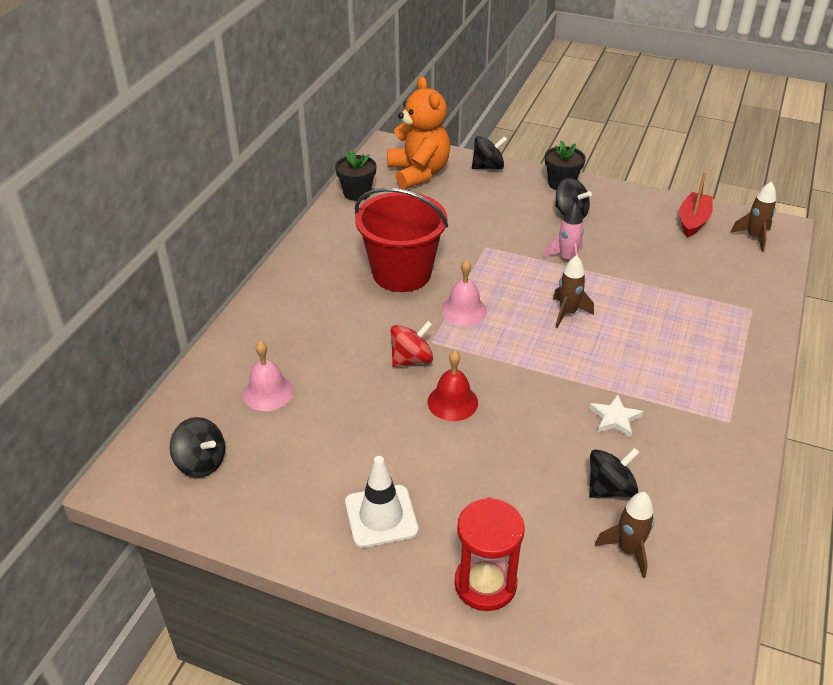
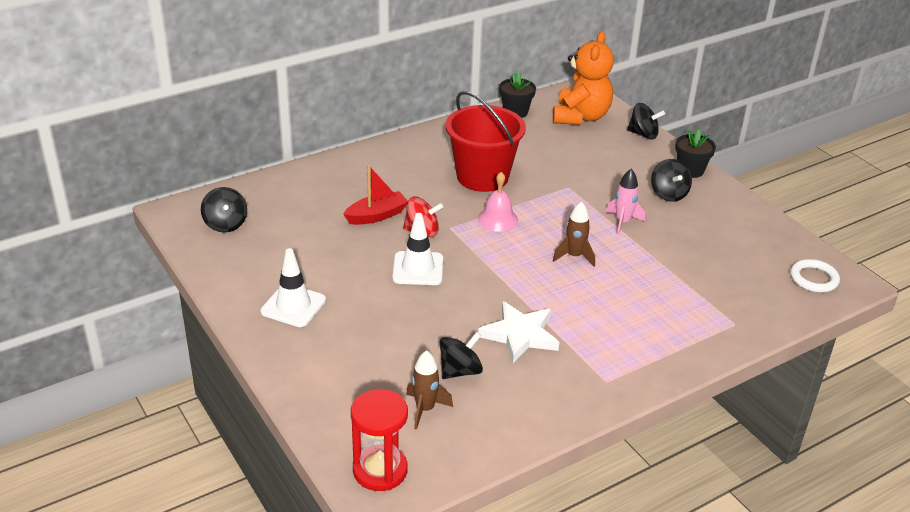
camera: 35 degrees right, 5 degrees down
pink bell [243,341,294,411] -> none
red bell [428,351,478,421] -> white traffic cone [392,213,443,285]
red hourglass [455,498,525,611] -> red hourglass moved to [351,389,408,491]
white star [589,394,644,438] -> white star [478,301,559,363], size x1.70
black spinning top [589,448,640,498] -> black spinning top turned 45 degrees counterclockwise [440,332,483,379]
red boat [679,171,713,237] -> red boat moved to [343,165,408,225]
brown rocket [730,181,776,252] -> white ring [790,259,840,293]

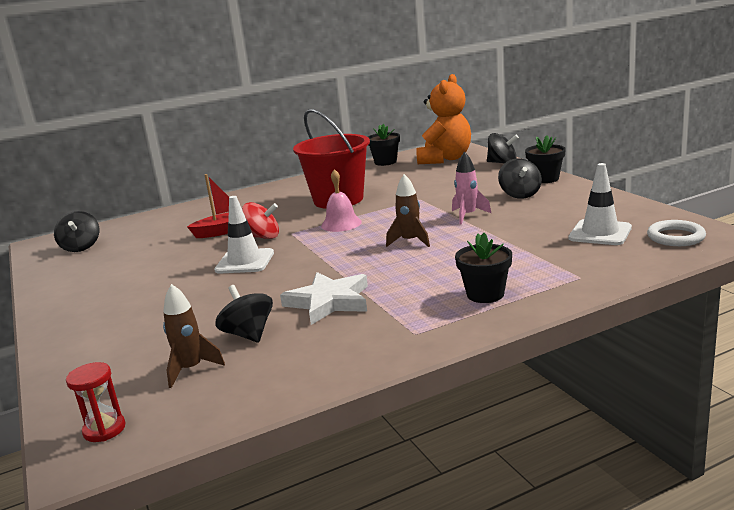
camera: 10 degrees right, 15 degrees down
white traffic cone [260,248,326,327] -> white traffic cone moved to [569,163,632,245]
red hourglass [351,389,408,491] -> red hourglass [66,362,126,442], size x0.60
black spinning top [440,332,483,379] -> black spinning top turned 90 degrees counterclockwise [215,285,273,343]
none -> black flower pot [455,233,512,303]

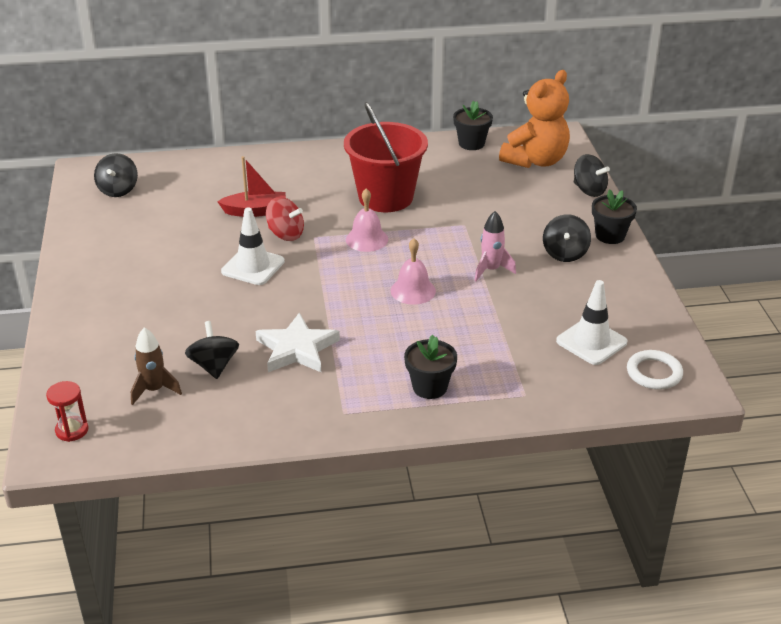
camera: 15 degrees right, 15 degrees up
brown rocket [386,174,430,247] -> pink bell [391,238,436,305]

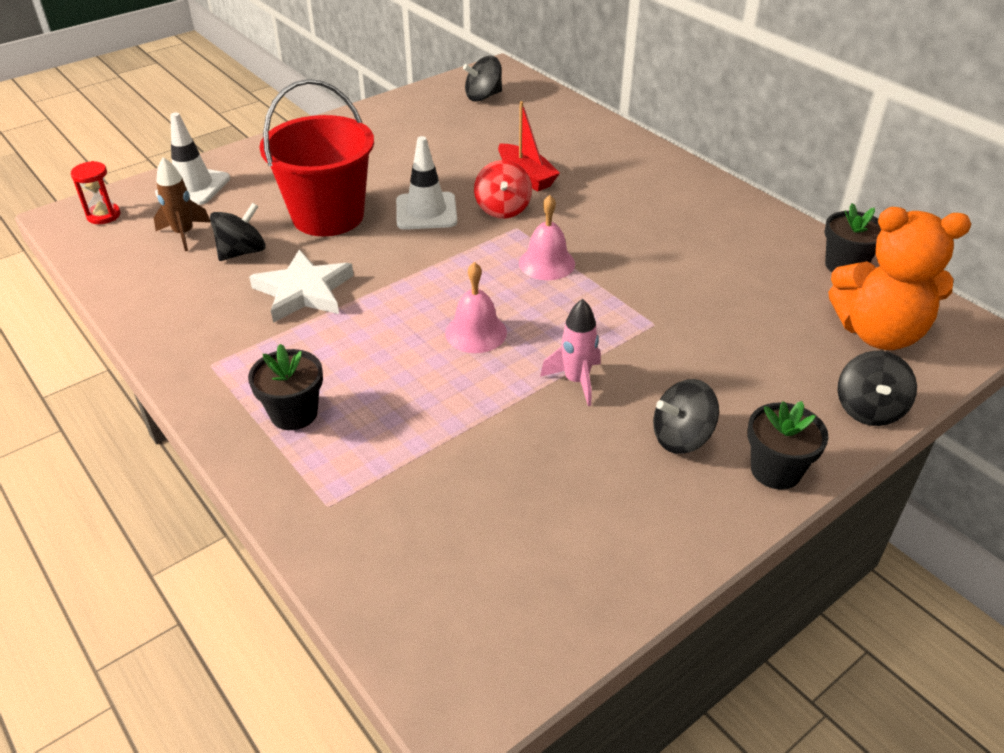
camera: 60 degrees right, 5 degrees up
red bucket [344,102,428,212] -> red bucket moved to [260,79,374,236]
white traffic cone [556,280,627,365] -> white traffic cone moved to [155,112,230,205]
white ring [627,350,683,390] -> none

